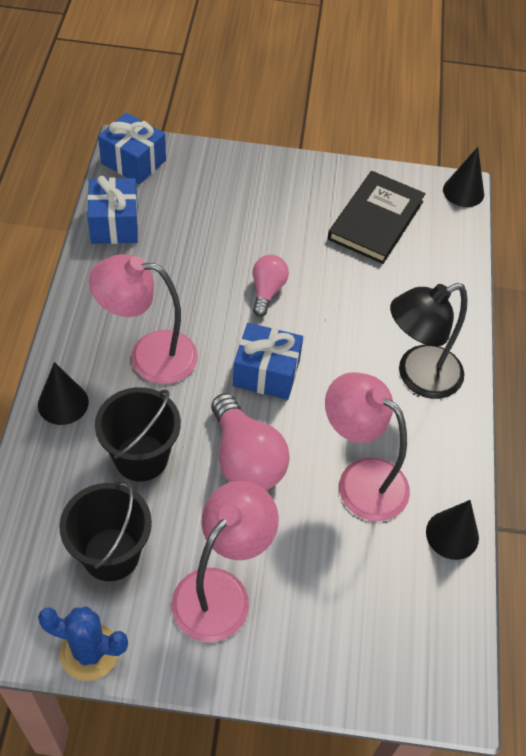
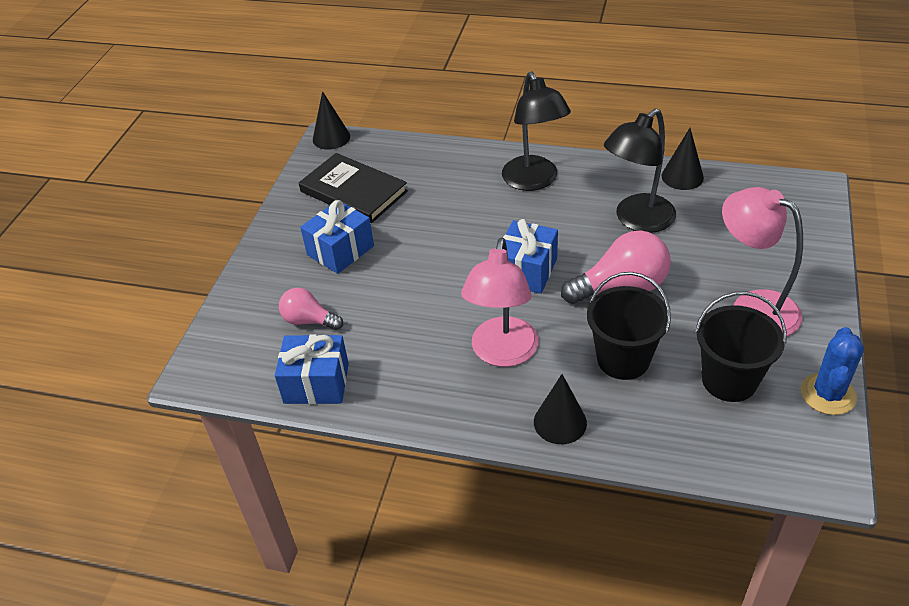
camera: 75 degrees left, 10 degrees down
blue gift [98,113,166,184] -> blue gift moved to [300,200,374,274]
pink light bulb [253,255,289,317] -> pink light bulb moved to [279,288,343,330]
pink lamp [325,372,410,521] -> black lamp [604,109,676,233]

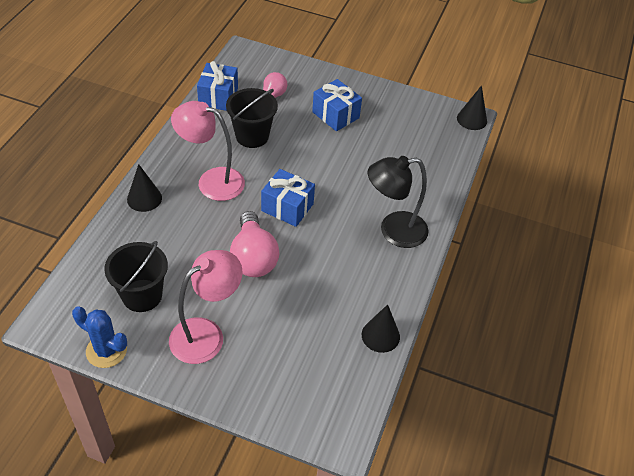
camera: 90 degrees right, 5 degrees up
black book [299,153,408,223] -> none
black bucket [587,272,671,380] -> black bucket moved to [226,88,278,148]
black lamp [604,109,676,233] -> none

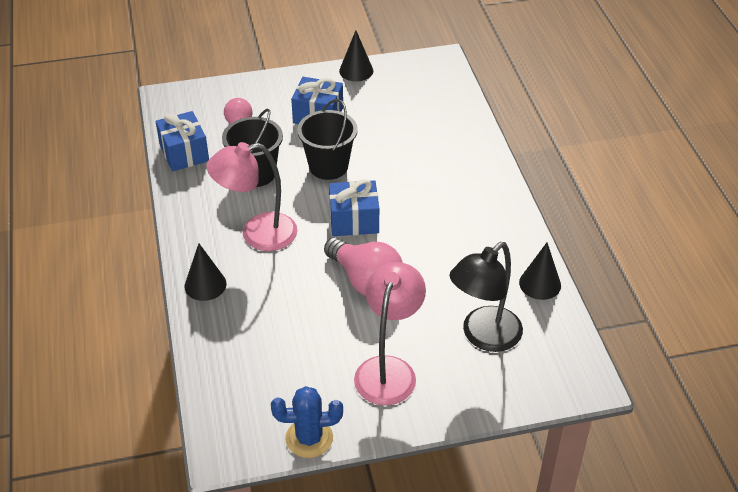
camera: 30 degrees left, 5 degrees down
black bucket [104,241,168,312] -> black bucket moved to [297,99,358,180]
black lamp [368,156,428,248] -> black lamp moved to [450,242,523,352]
black cone [457,85,487,130] -> black cone moved to [339,31,373,81]

